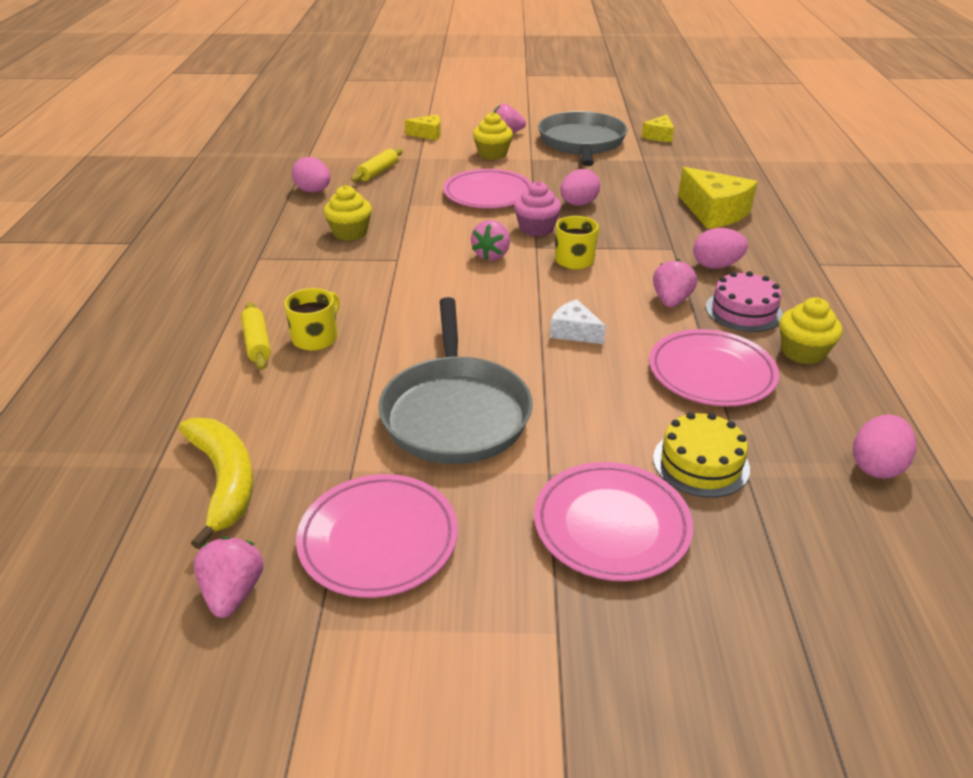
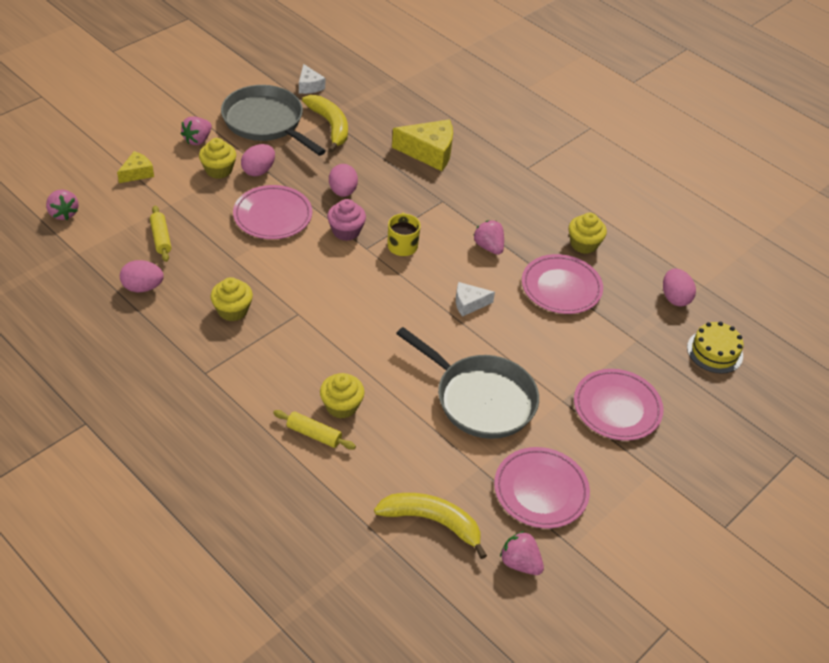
camera: 50 degrees left, 10 degrees up
yellow mug [284,288,340,351] -> yellow cupcake [320,373,365,419]
pink strawberry [471,220,510,261] -> pink strawberry moved to [46,189,79,220]
yellow cheese [642,115,674,142] -> white cheese [299,64,325,94]
yellow cake [653,412,750,498] -> yellow cake moved to [687,322,744,374]
pink egg [693,228,748,269] -> pink egg moved to [241,144,275,176]
pink cake [706,271,783,332] -> none
none -> yellow banana [302,95,348,152]

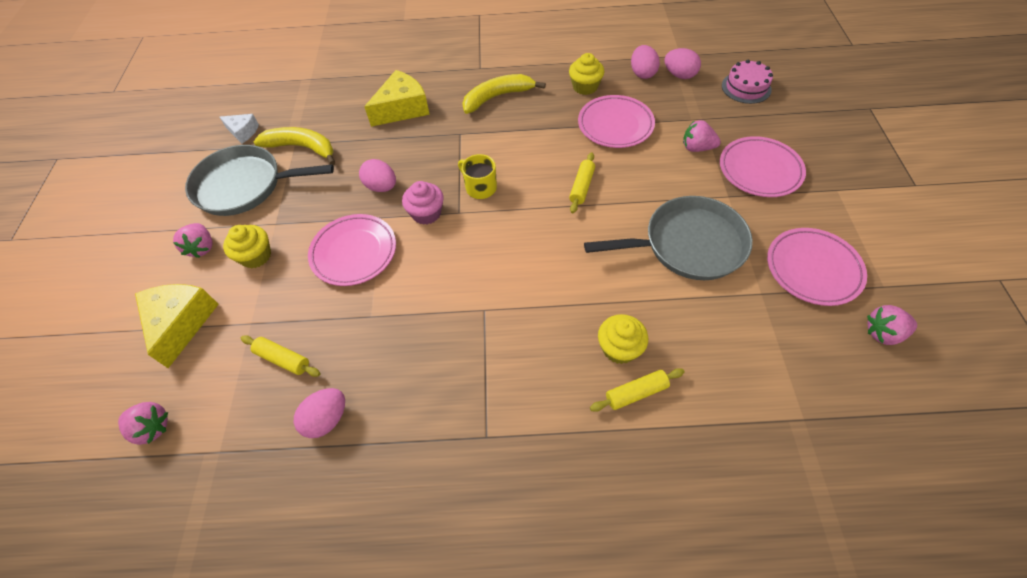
camera: 40 degrees left, 10 degrees up
yellow cheese [117,151,154,183] -> yellow cheese [135,284,219,368], size x1.78
yellow cupcake [210,277,253,321] -> none
pink egg [241,144,275,176] -> pink egg moved to [631,45,660,79]
yellow banana [374,493,487,559] -> yellow banana moved to [462,74,546,114]
white cheese [456,282,495,317] -> yellow rolling pin [569,152,595,213]
pink strawberry [473,220,504,255] -> pink strawberry moved to [683,120,721,152]
yellow cake [687,322,744,374] -> pink cake [722,60,773,104]

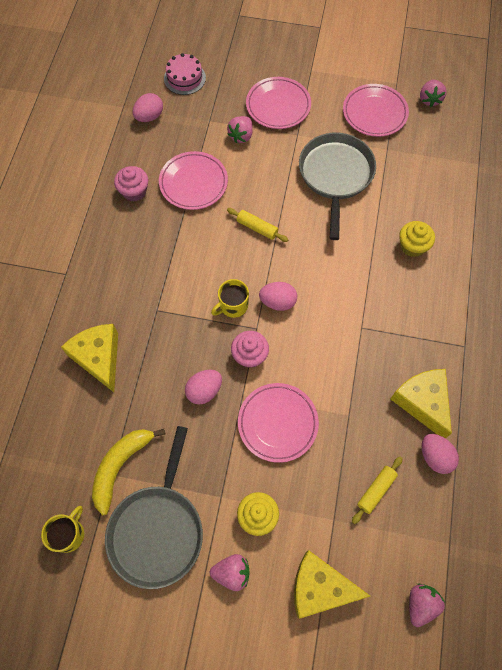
camera: 80 degrees left, 10 degrees up
white cheese [220,114,259,144] -> yellow mug [41,506,84,553]
yellow banana [462,74,546,114] -> none
yellow cupcake [569,53,604,95] -> pink cupcake [114,166,148,202]
yellow rolling pin [590,368,685,412] -> none
pink egg [631,45,660,79] -> pink egg moved to [259,282,297,311]
none -> yellow cheese [390,369,452,438]

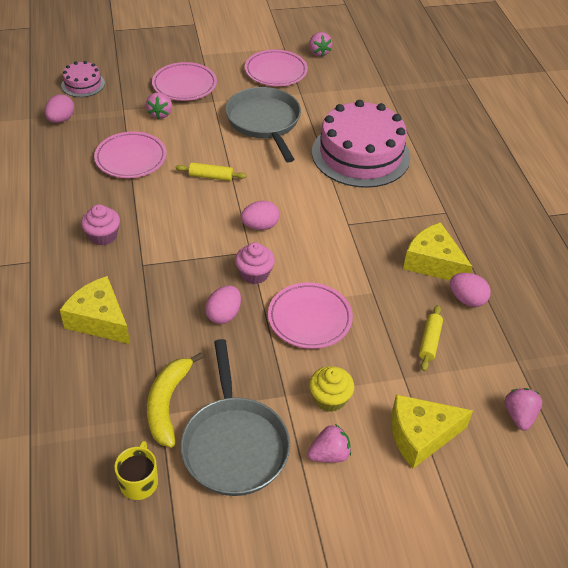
camera: 25 degrees left, 20 degrees down
pink cupcake [114,166,148,202] -> pink cupcake moved to [81,204,120,246]
yellow mug [211,279,249,318] -> none
yellow cupcake [399,221,435,257] -> pink cake [312,100,410,188]

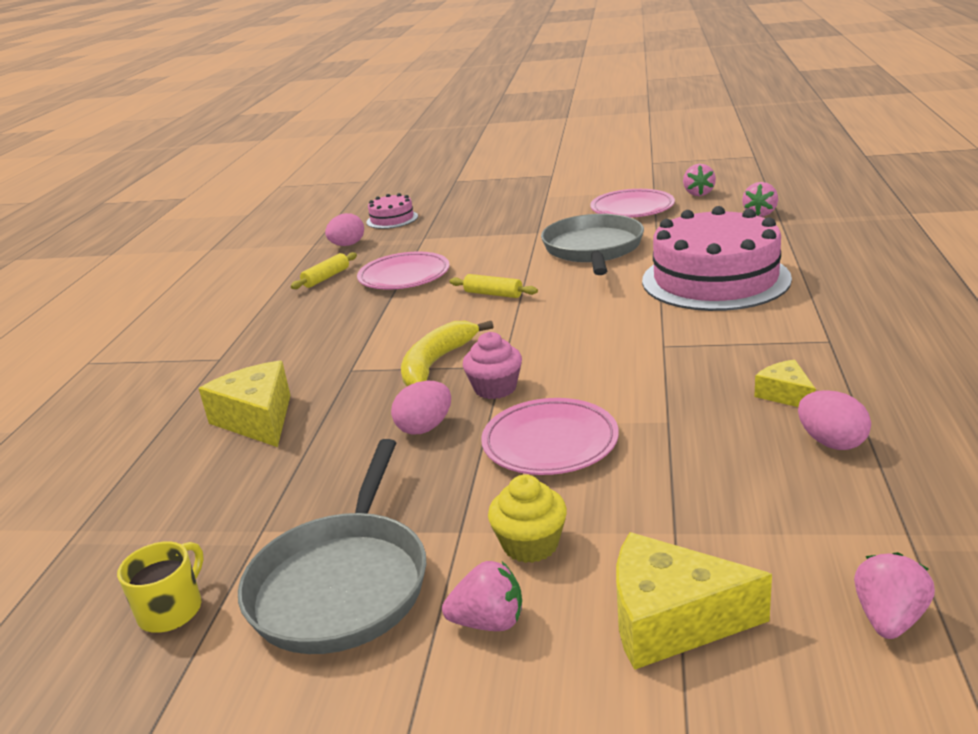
camera: 25 degrees right, 20 degrees down
pink cupcake [81,204,120,246] -> none
pink strawberry [146,92,172,119] -> pink strawberry moved to [742,182,778,217]
yellow banana [147,352,203,447] -> yellow banana moved to [401,321,493,386]
pink plate [152,62,217,101] -> none
pink egg [241,201,279,230] -> none
yellow cheese [403,222,473,280] -> yellow cheese [754,359,816,407], size x0.56
yellow rolling pin [419,305,443,371] -> yellow rolling pin moved to [291,252,357,289]

